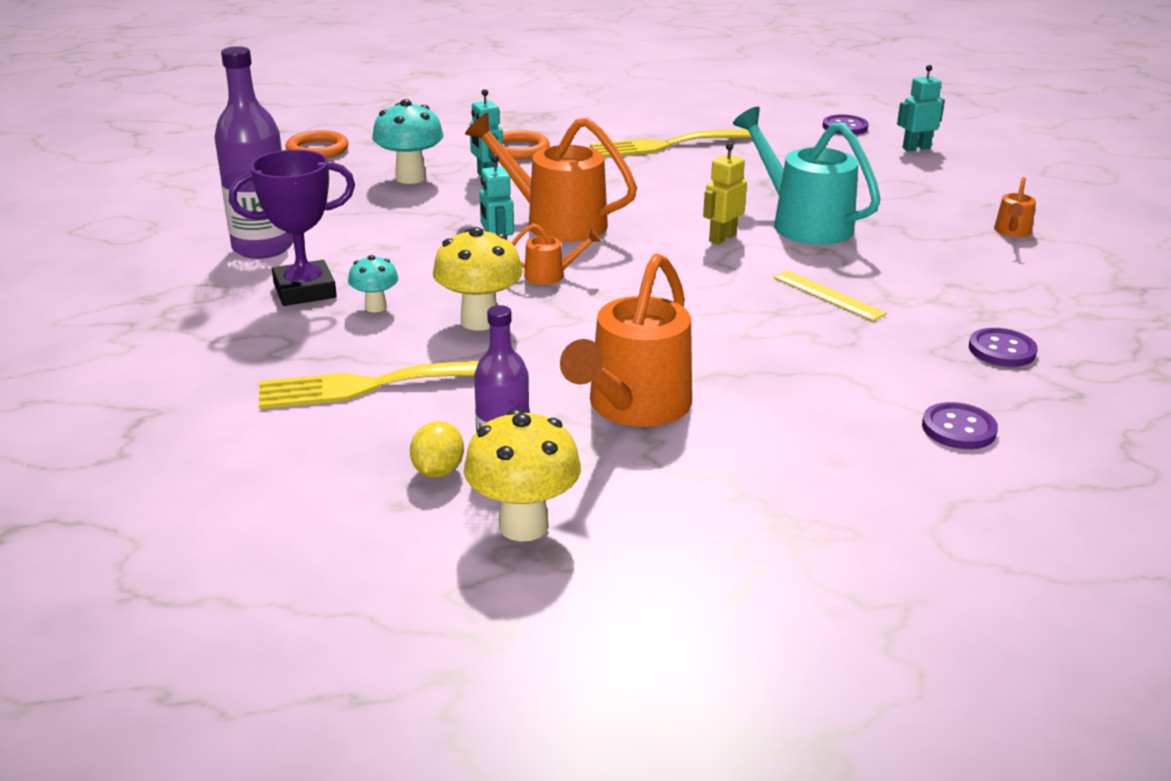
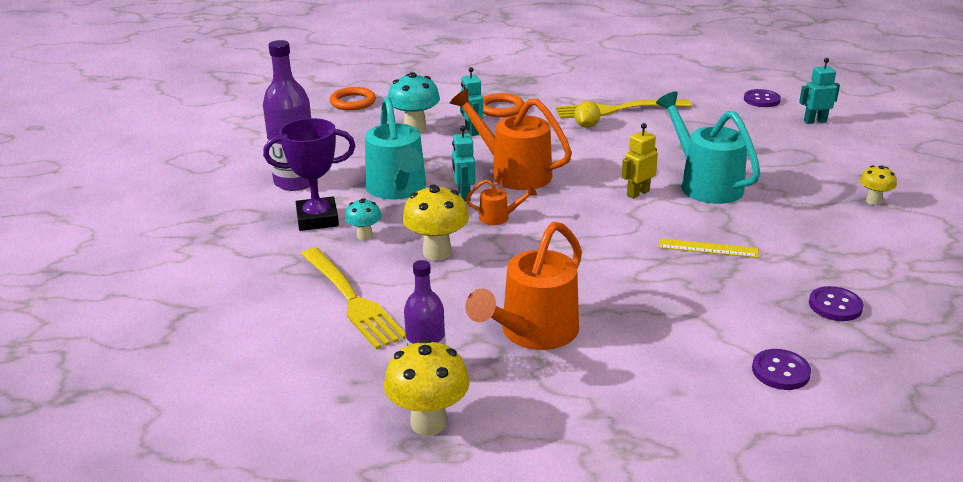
camera: 10 degrees right, 0 degrees up
yellow fork [259,361,479,409] -> yellow fork turned 120 degrees counterclockwise [301,248,405,349]
yellow lemon [410,421,464,478] -> yellow lemon moved to [574,101,600,128]
yellow ruler [773,270,887,321] -> yellow ruler turned 45 degrees counterclockwise [659,238,759,258]
orange watering can [994,177,1036,237] -> yellow mushroom [860,165,897,205]
none -> turquoise watering can [365,97,426,199]

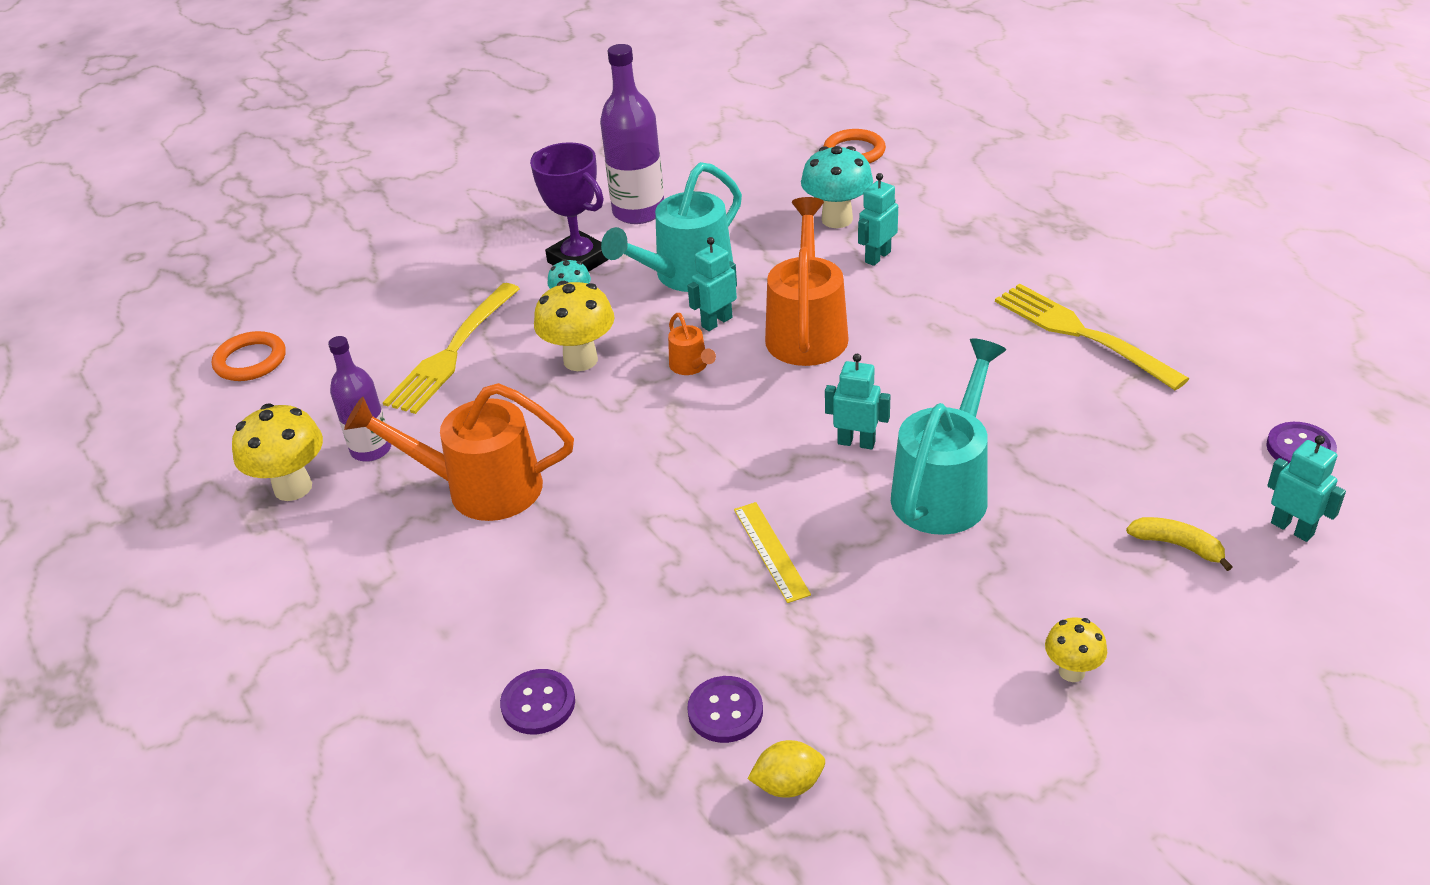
camera: 60 degrees right, 10 degrees up
orange ring [483,93,524,117] -> orange ring moved to [212,331,286,381]
yellow lemon [574,101,600,128] -> yellow lemon moved to [747,740,825,798]
yellow robot [622,123,658,199] -> turquoise robot [825,354,890,450]
none -> yellow banana [1126,517,1232,571]

